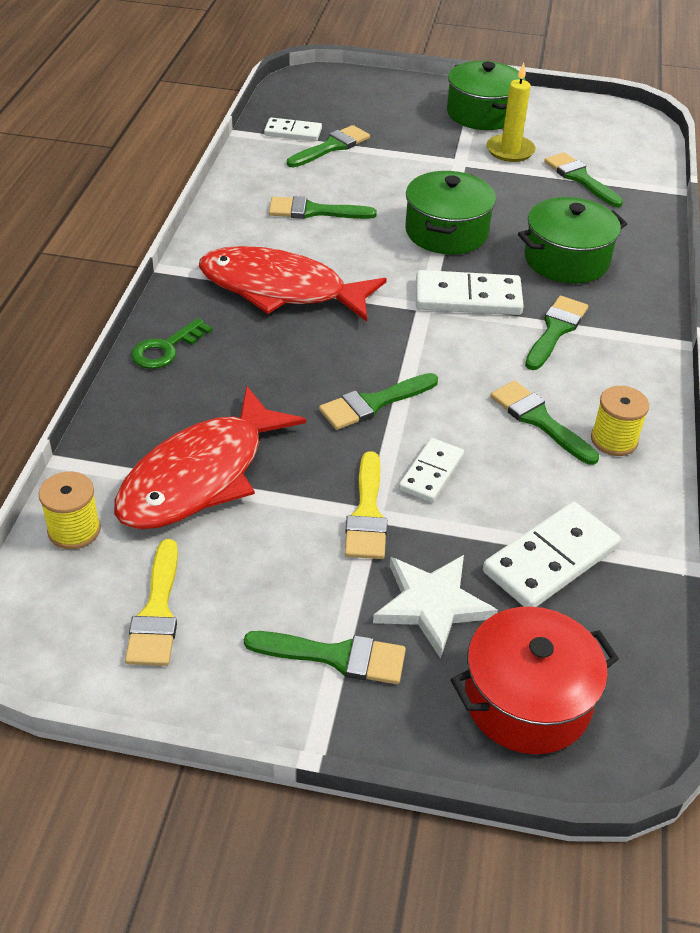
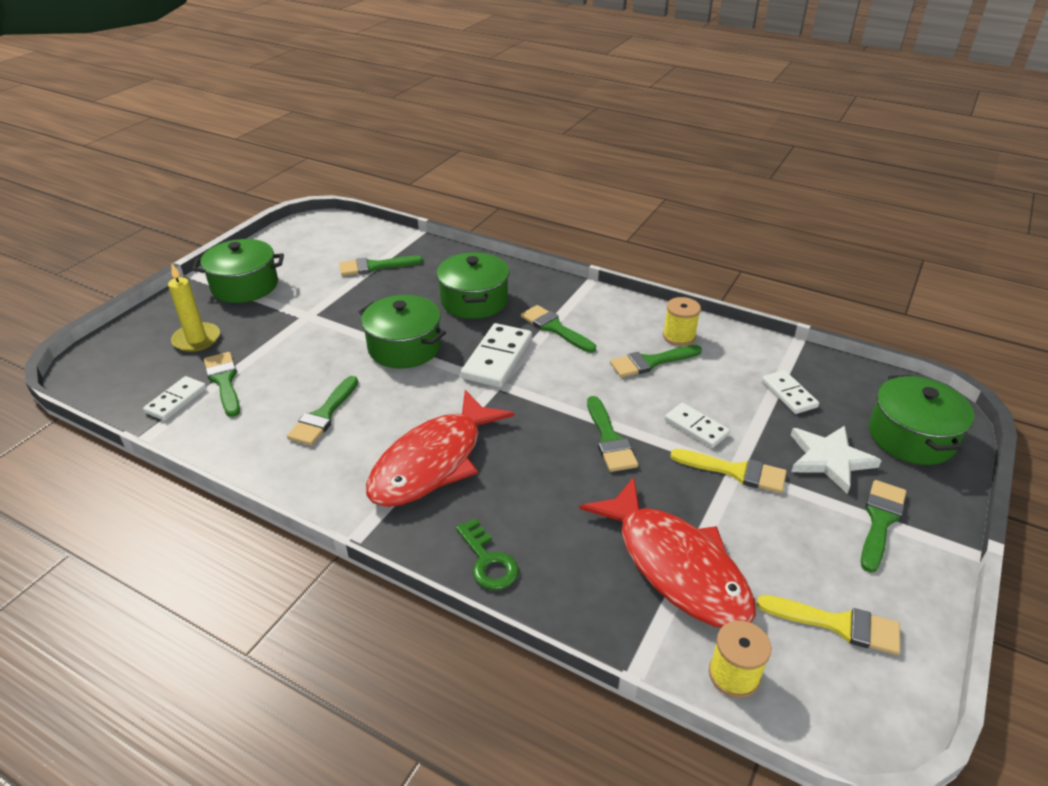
camera: 70 degrees left, 5 degrees down
red pot [451,606,619,754] -> green pot [869,375,974,465]
white domino [483,502,621,607] -> white domino [762,370,819,414], size x0.62
yellow candle [486,62,536,162] -> yellow candle moved to [168,264,220,352]

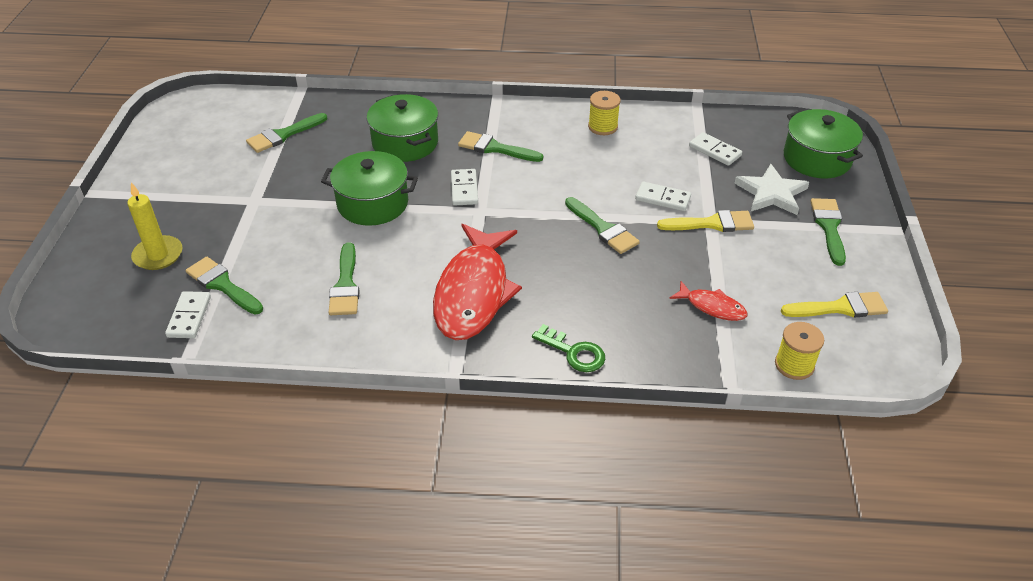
camera: 25 degrees left, 5 degrees up
green pot [192,239,284,303] -> none
white domino [461,323,532,387] -> white domino [451,169,478,206], size x0.62
red fish [579,477,756,628] -> red fish [669,281,748,321], size x0.46
green brush [610,345,702,377] -> none

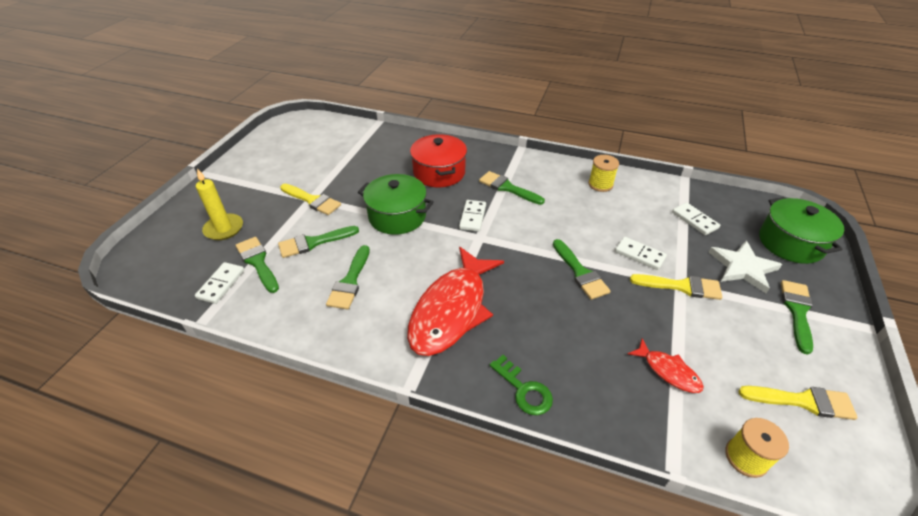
camera: 15 degrees right, 0 degrees up
green brush [246,113,327,153] -> green brush moved to [278,226,359,258]
green pot [367,94,438,162] -> red pot [410,134,467,187]
none -> yellow brush [280,184,341,215]

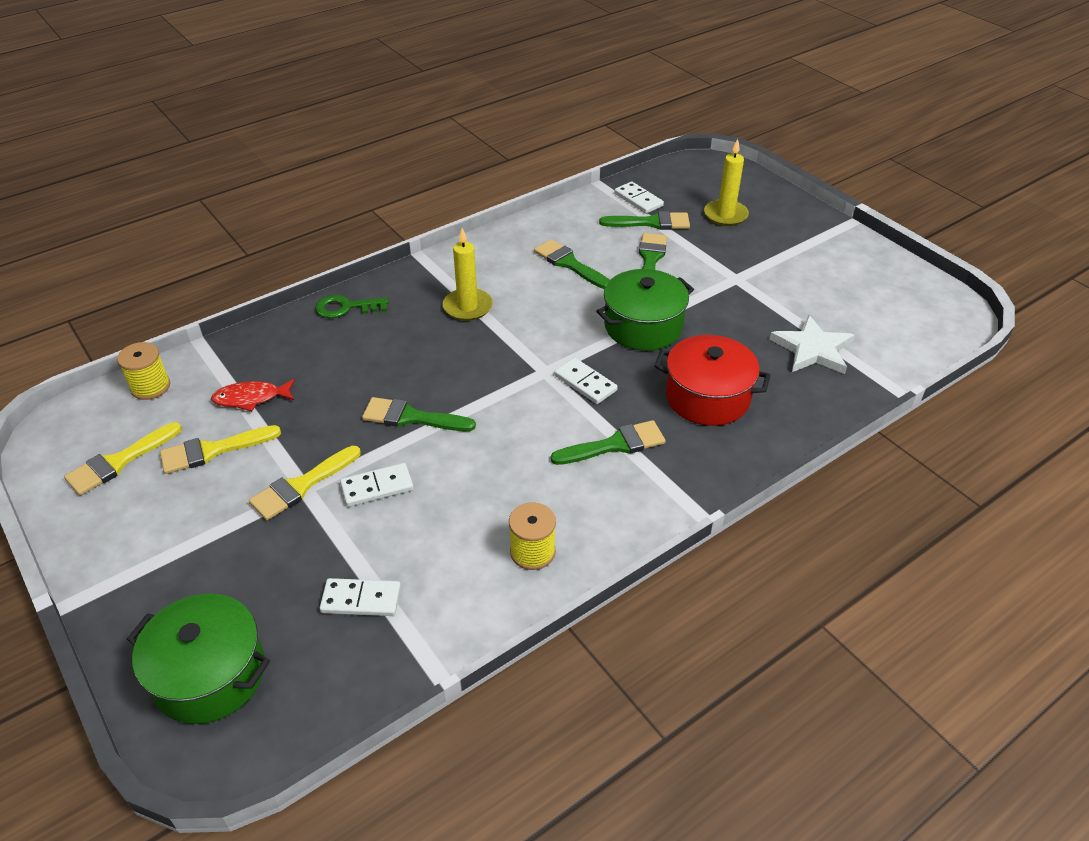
camera: 125 degrees right, 0 degrees up
yellow brush [280,184,341,215] -> yellow brush moved to [160,425,281,474]
red fish [407,247,504,356] -> yellow candle [443,228,493,321]
white star [709,241,782,293] -> white star moved to [770,315,855,374]
green brush [781,280,813,355] -> none

